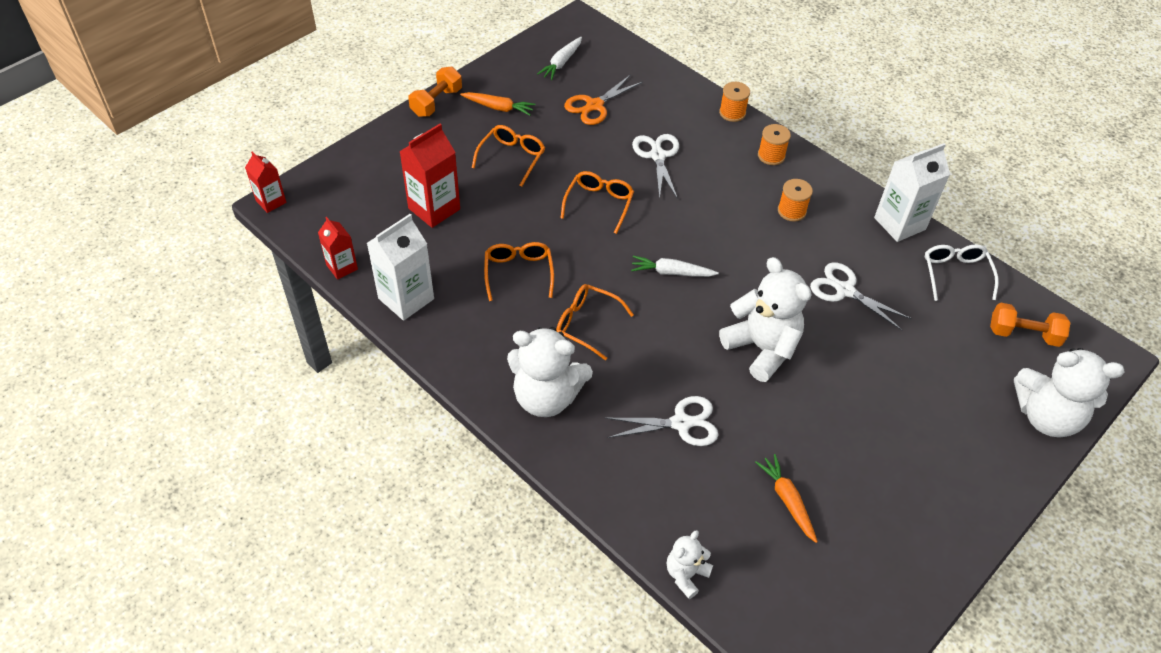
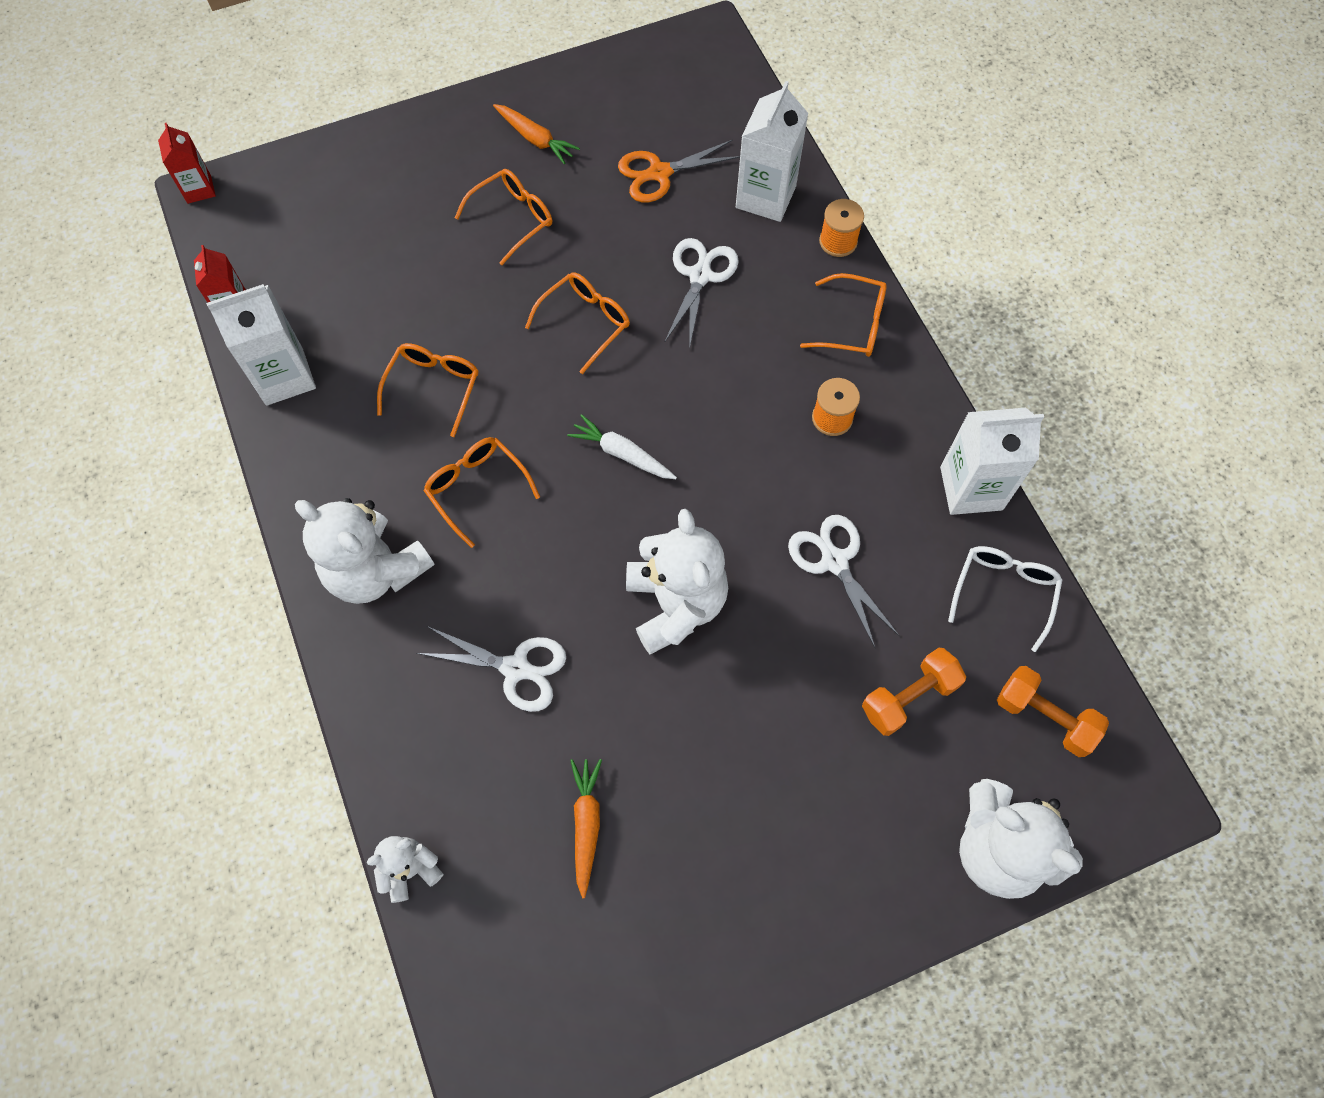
camera: 25 degrees right, 15 degrees up
red carton [399,124,460,228] -> none
orange dumbbell [408,67,462,117] -> orange dumbbell moved to [862,648,966,736]
white carrot [537,37,582,80] -> none
orange spool [758,124,791,165] -> orange glasses [800,273,887,357]
none -> white carton [736,81,808,222]

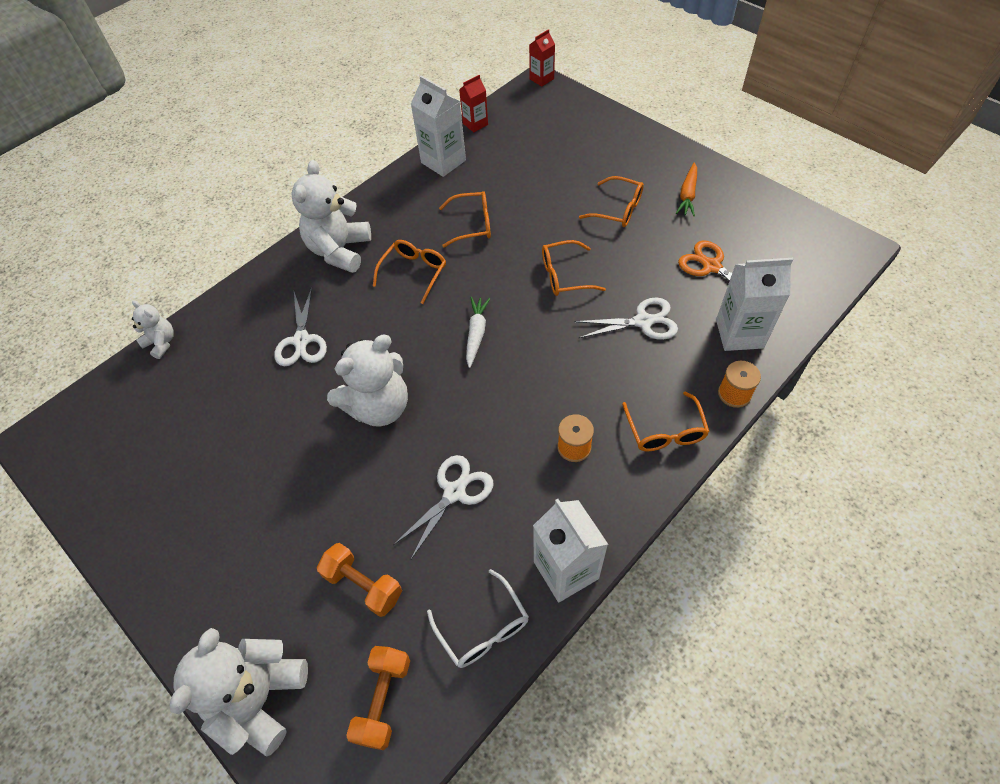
camera: 70 degrees right, 10 degrees down
orange glasses [525,272,630,374] -> orange glasses turned 150 degrees clockwise [542,240,606,296]
orange carrot [570,759,602,898] -> none
white glasses [948,546,1062,652] -> white glasses turned 60 degrees clockwise [427,569,529,668]

